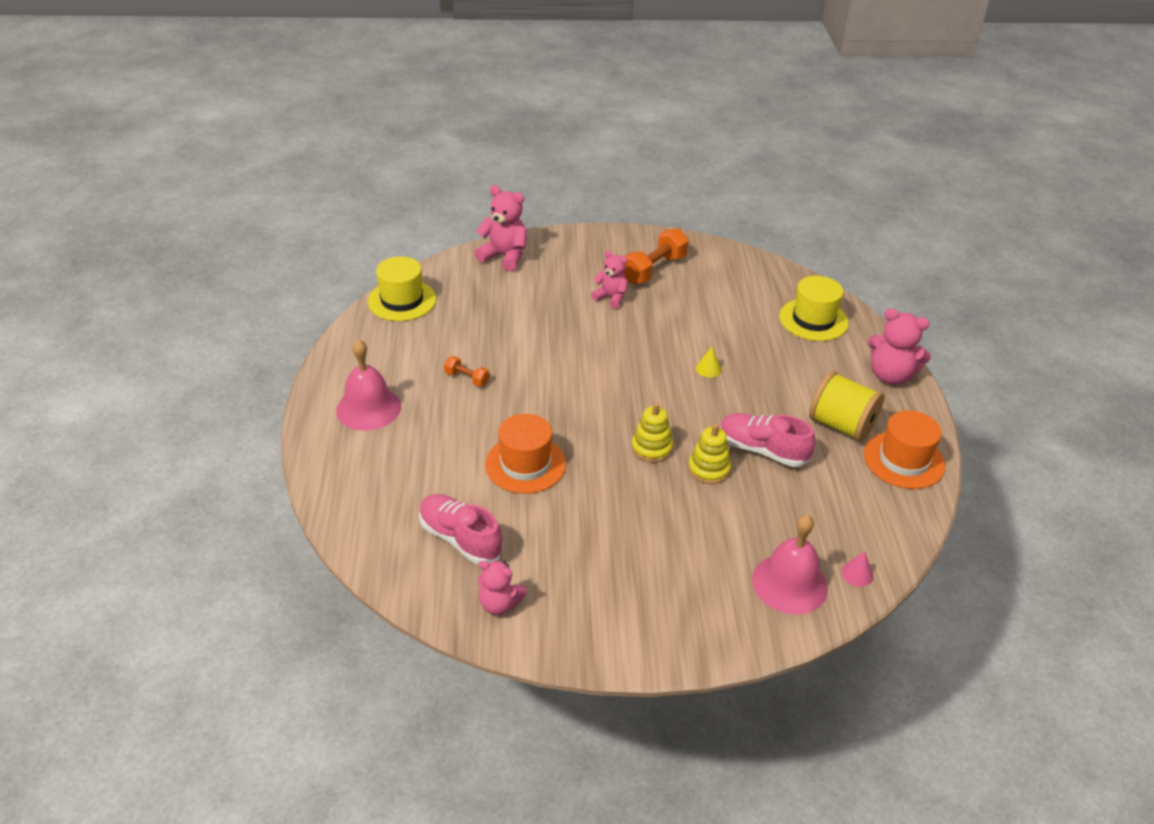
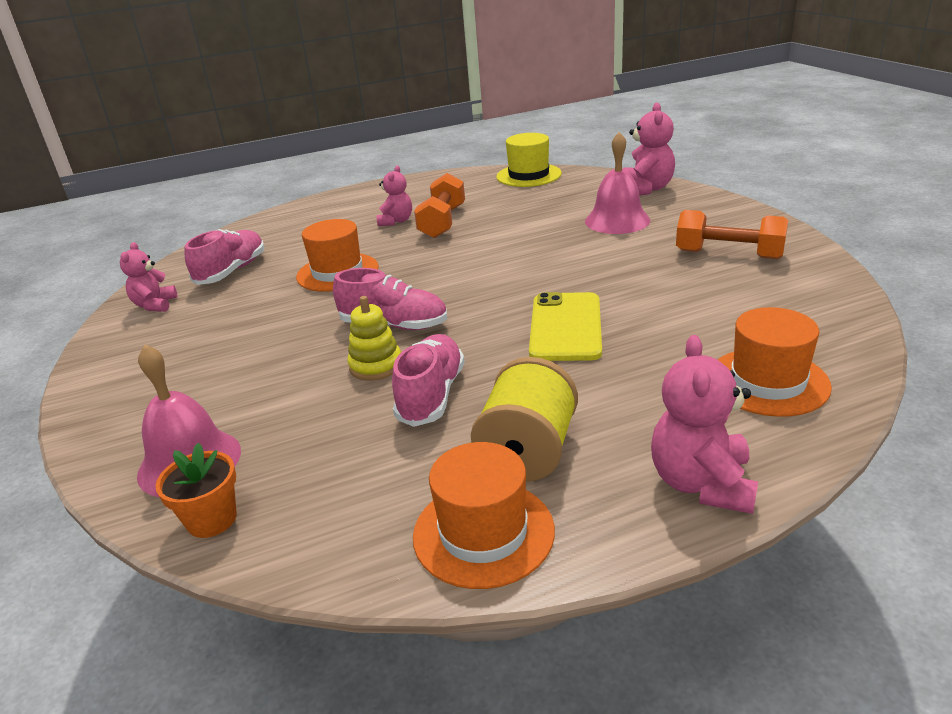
camera: 75 degrees right, 10 degrees down
pink bell [336,339,401,431] -> pink bell moved to [585,132,650,234]
orange dumbbell [444,356,490,387] -> orange dumbbell [414,173,465,238], size x1.92
pink teddy bear [591,250,628,309] -> pink teddy bear moved to [377,166,412,226]
yellow stacking toy [631,403,673,463] -> pink shoe [333,268,447,330]
yellow cone [696,347,722,378] -> yellow phone [529,292,602,361]
yellow hat [779,276,849,341] -> orange hat [717,307,832,417]
pink cone [841,551,873,587] -> orange flower pot [156,443,237,538]

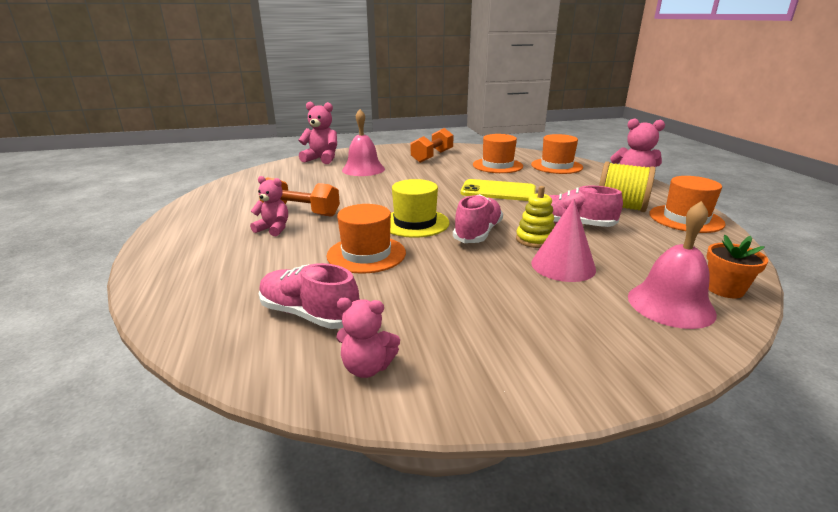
camera: 85 degrees left, 5 degrees down
yellow hat [496,133,562,187] -> yellow hat moved to [390,179,450,238]
none -> orange hat [473,134,523,173]
none -> pink cone [531,199,596,282]

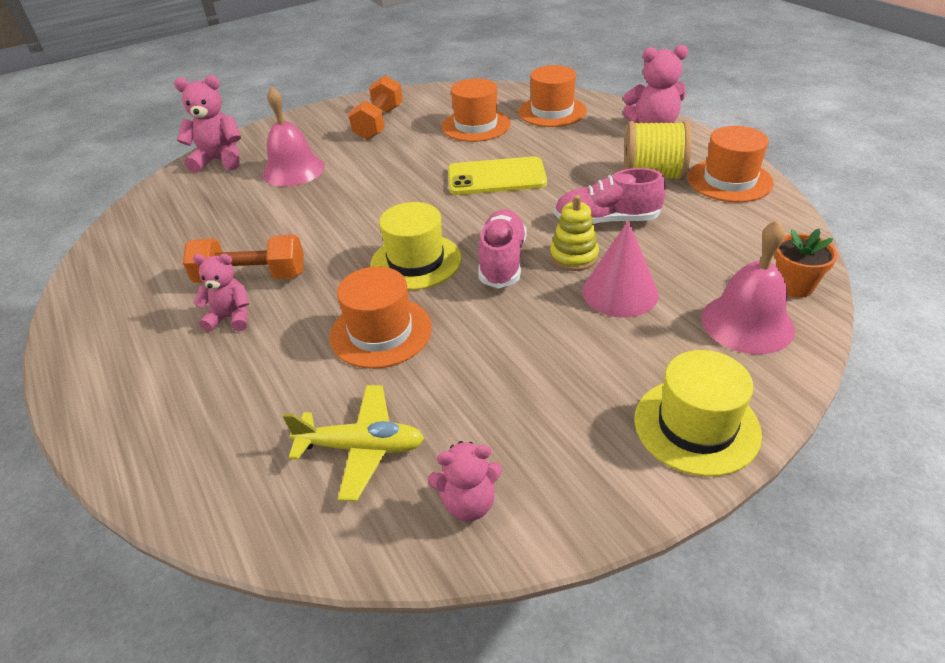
camera: 15 degrees left, 15 degrees up
pink shoe [259,263,359,329] -> yellow plane [283,385,425,501]
none -> yellow hat [634,350,762,477]

